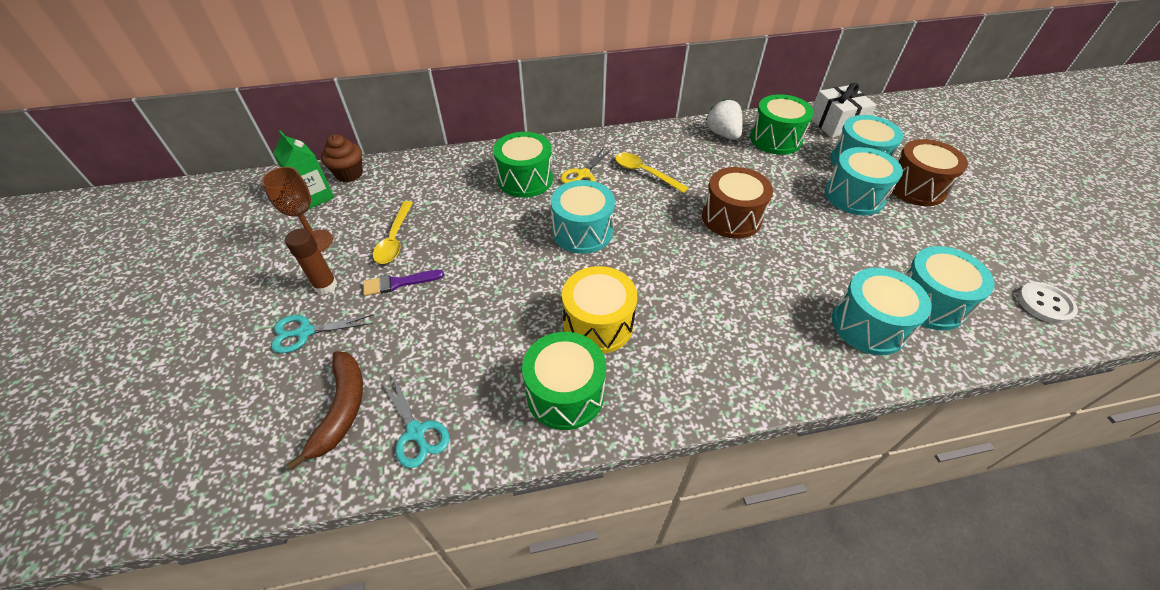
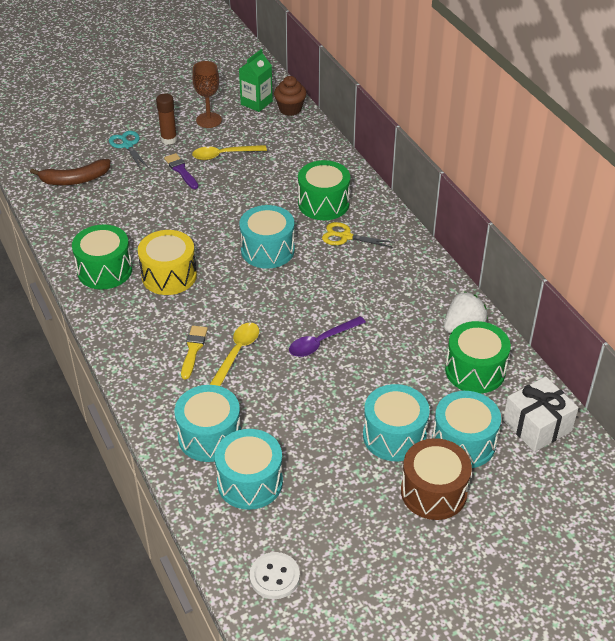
camera: 75 degrees right, 5 degrees down
turquoise scissors [381,374,449,468] -> none
yellow spoon [615,153,689,193] -> yellow spoon moved to [209,322,259,386]
brown drum [702,167,773,239] -> purple spoon [289,316,366,357]
none -> yellow brush [181,326,208,380]

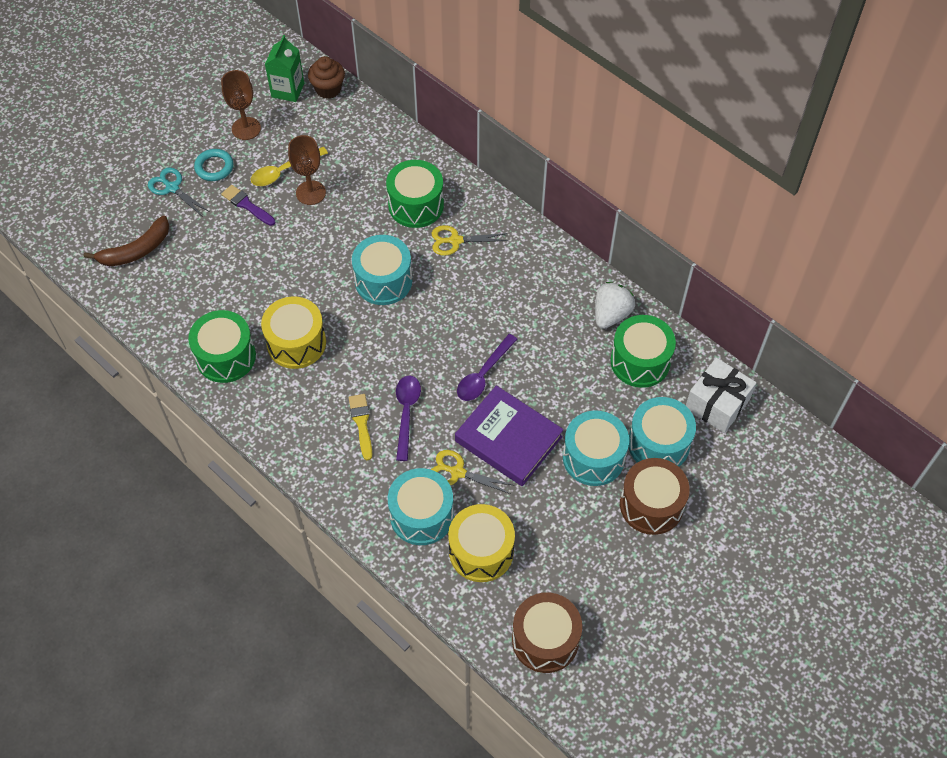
camera: 20 degrees left, 15 degrees up
brown glue stick [156,93,177,145] -> turquoise ring [194,149,233,181]
yellow spoon [209,322,259,386] -> purple spoon [396,376,421,461]
turquoise drum [215,429,283,510] -> yellow drum [448,504,515,582]
white button [250,552,300,599] -> brown drum [512,593,582,673]
none -> brown goblet [288,135,326,205]
none -> yellow scissors [431,450,515,494]
none -> purple book [455,385,564,486]

